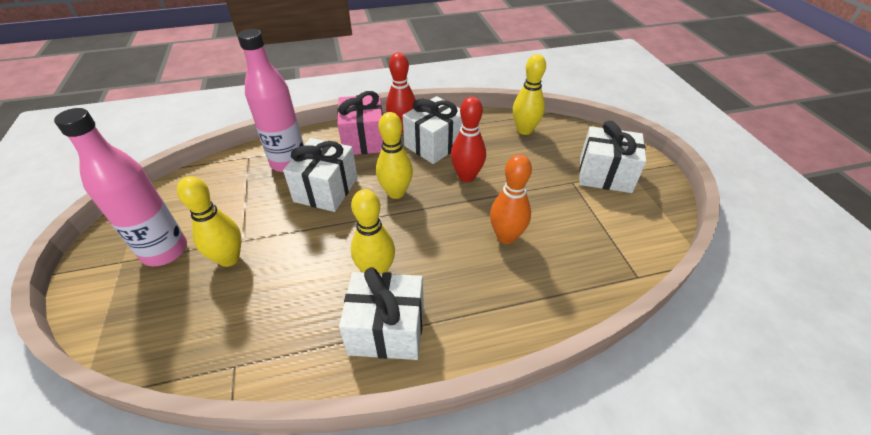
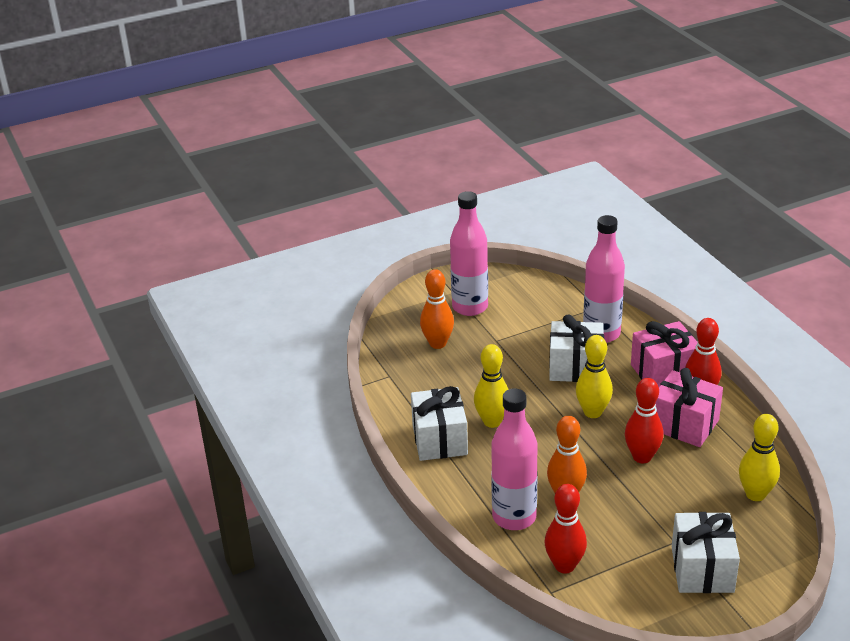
camera: 80 degrees right, 10 degrees down
yellow bowling pin [177,176,241,267] -> none
white gift [403,96,462,164] -> pink gift [655,368,723,447]
none -> orange bowling pin [420,269,454,349]
none -> pink bottle [491,388,538,530]
none -> red bowling pin [545,484,587,574]

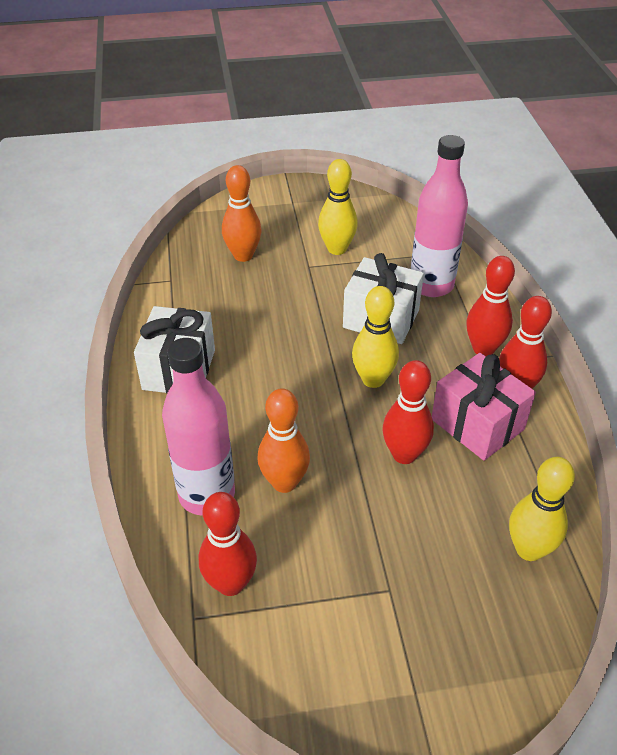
camera: 15 degrees right, 10 degrees up
pink bottle [450,191,488,316] -> none
yellow bowling pin [474,344,509,428] -> yellow bowling pin moved to [318,159,358,255]
pink gift [631,321,697,387] -> red bowling pin [466,256,515,356]
white gift [672,512,740,593] -> none

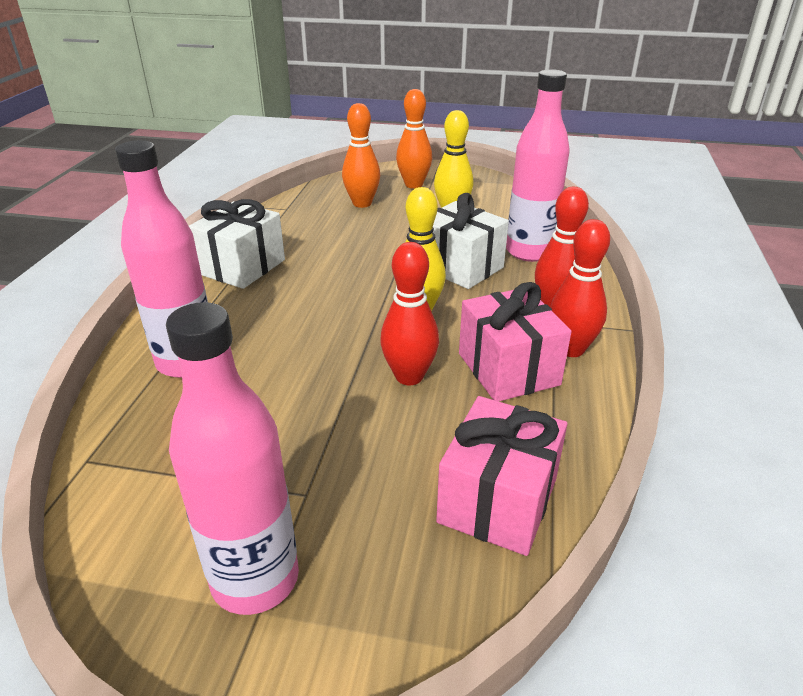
camera: 20 degrees right, 10 degrees down
red bowling pin [199,492,257,596] -> none
orange bowling pin [257,388,310,493] -> orange bowling pin moved to [396,89,432,189]
yellow bowling pin [509,457,575,561] -> pink gift [436,396,567,556]
none -> pink bottle [166,302,299,615]

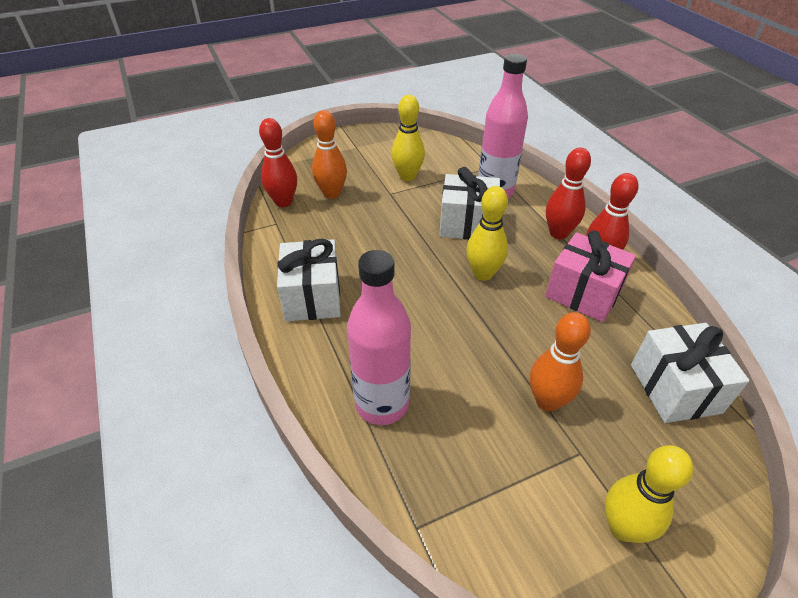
camera: 35 degrees left, 10 degrees up
pink bottle [166,302,299,615] -> yellow bowling pin [605,445,693,543]
red bowling pin [380,242,439,385] -> red bowling pin moved to [259,118,297,207]
orange bowling pin [396,89,432,189] -> orange bowling pin moved to [530,312,591,412]
pink gift [436,396,567,556] -> white gift [631,323,749,423]

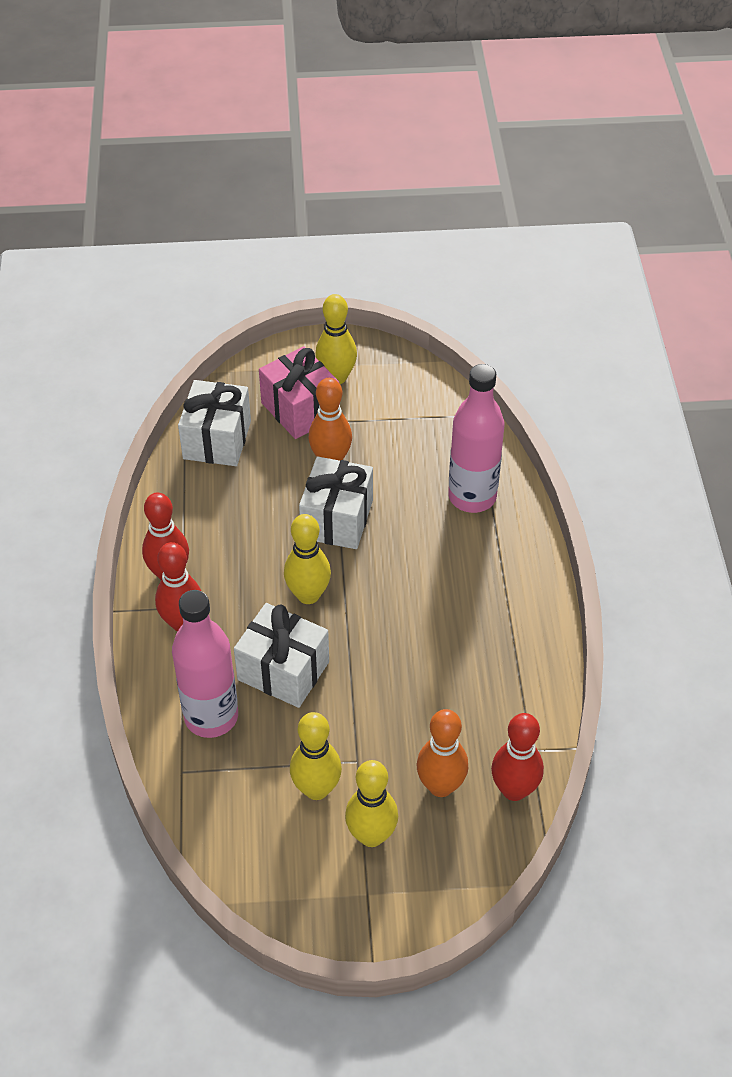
camera: 160 degrees left, 5 degrees up
white gift [277,239,341,321] -> white gift moved to [299,456,373,549]
pink gift [545,231,636,322] -> pink gift moved to [259,346,339,439]
none -> yellow bowling pin [345,760,398,847]

